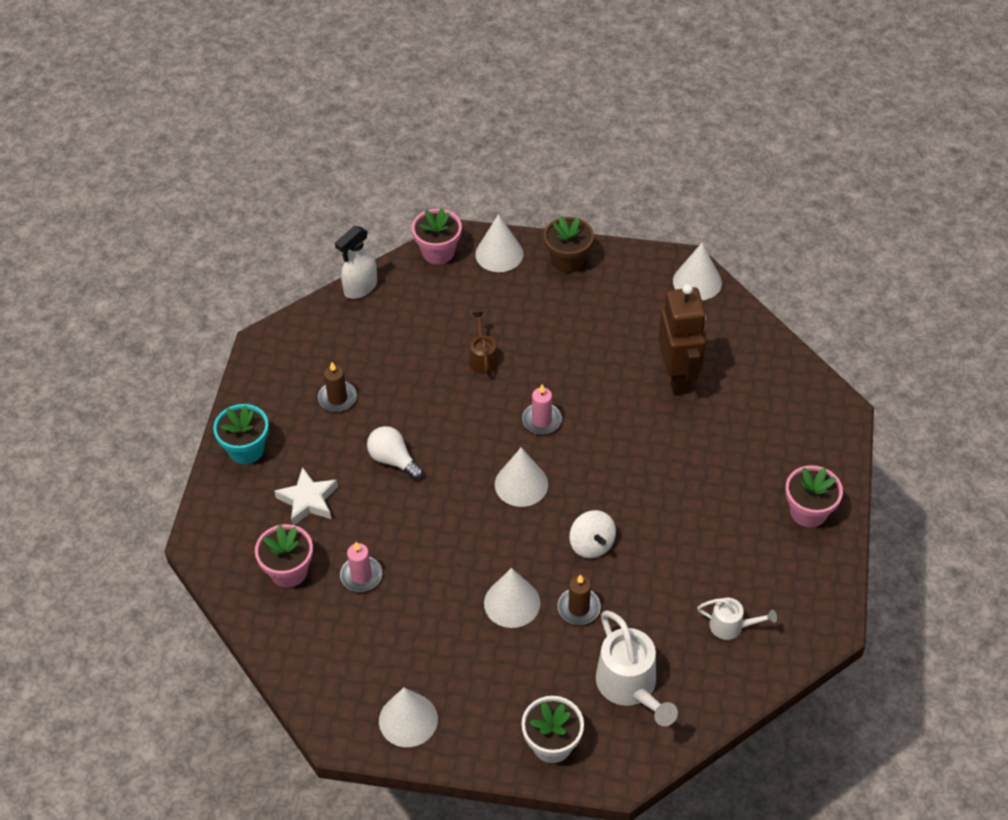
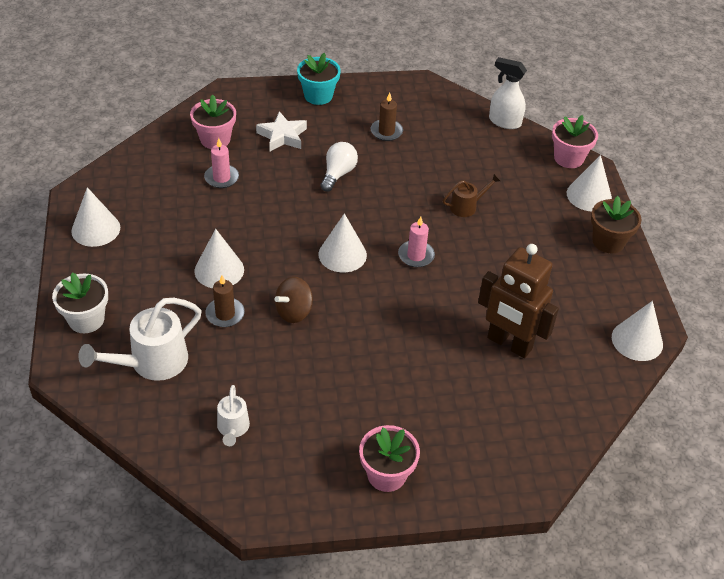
camera: 70 degrees right, 5 degrees down
white spinning top [569,510,616,558] -> brown spinning top [274,277,313,323]
brown robot [658,284,706,395] -> brown robot turned 60 degrees clockwise [478,244,559,358]

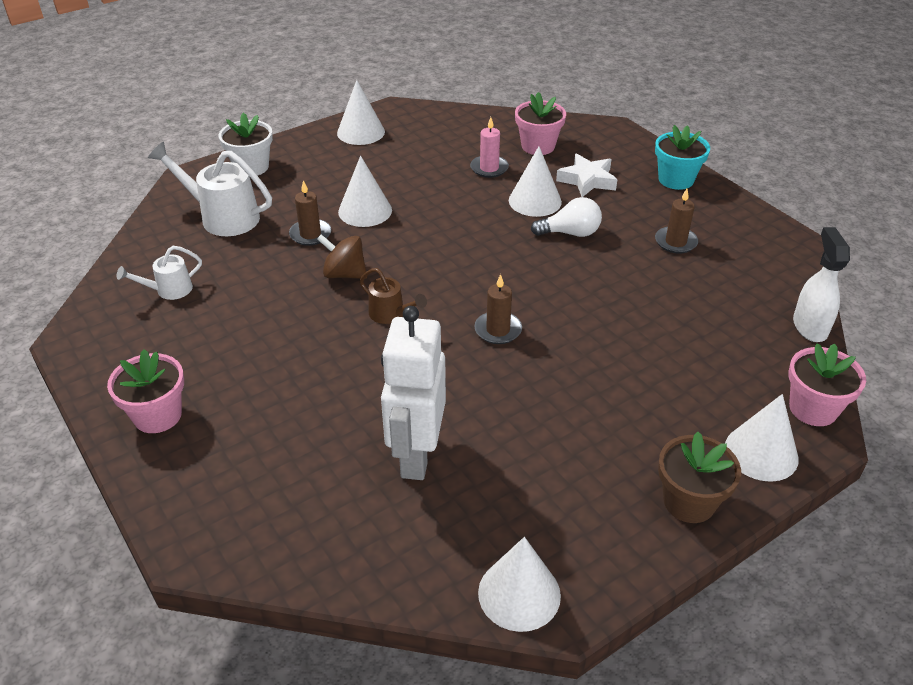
camera: 65 degrees right, 5 degrees down
white cone [319,213,367,272] -> white cone moved to [509,147,562,217]
pink candle [398,217,435,267] -> brown candle [474,274,522,344]
brown watering can [443,174,501,217] -> brown watering can moved to [360,268,427,324]
brown robot [478,244,559,358] -> white robot [381,306,446,480]

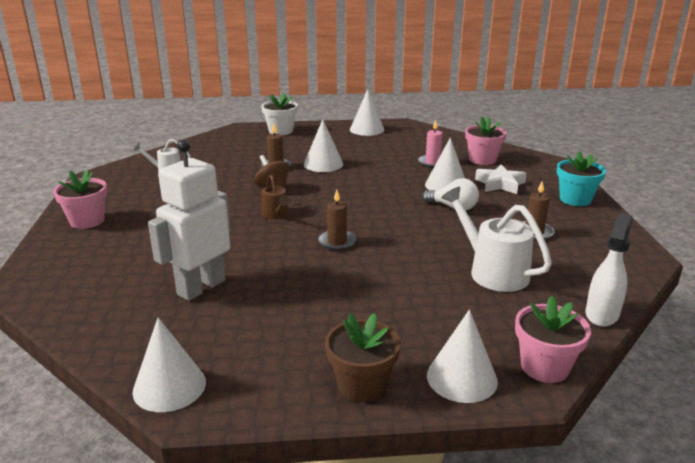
camera: 30 degrees right, 15 degrees down
white watering can [148,142,272,236] -> white watering can moved to [441,187,552,292]

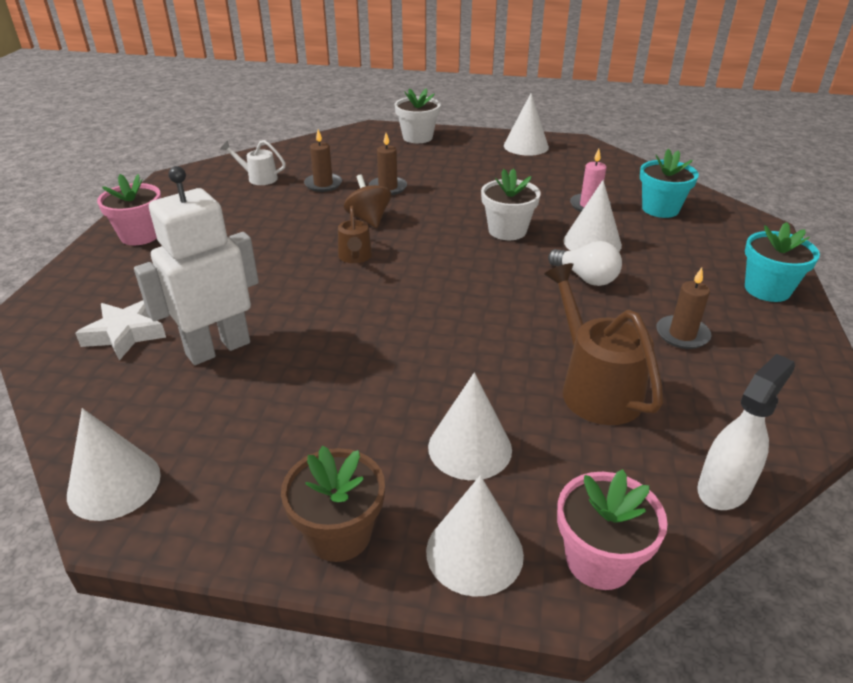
camera: 15 degrees right, 10 degrees up
white cone [304,119,343,172] -> white cone moved to [428,372,512,480]
brown candle [318,190,357,251] -> brown candle moved to [304,130,342,192]
white watering can [441,187,552,292] -> brown watering can [544,263,663,425]
pink flower pot [465,116,507,165] -> turquoise flower pot [640,149,699,218]
white star [475,165,527,194] -> white star moved to [75,300,166,361]
none -> white flower pot [481,168,541,240]

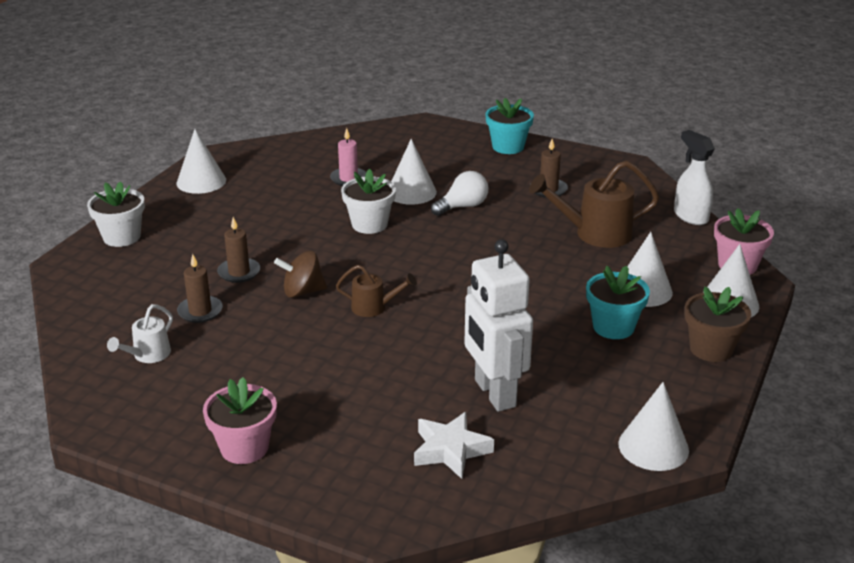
camera: 75 degrees left, 5 degrees down
turquoise flower pot [640,149,699,218] -> turquoise flower pot moved to [586,265,650,339]

